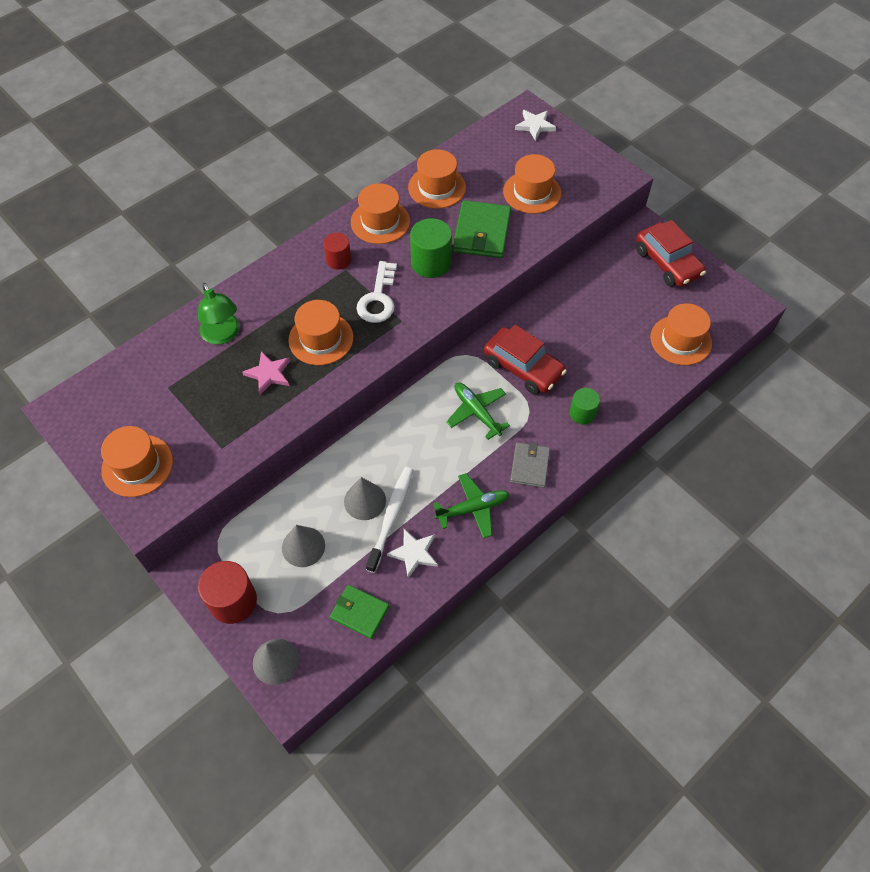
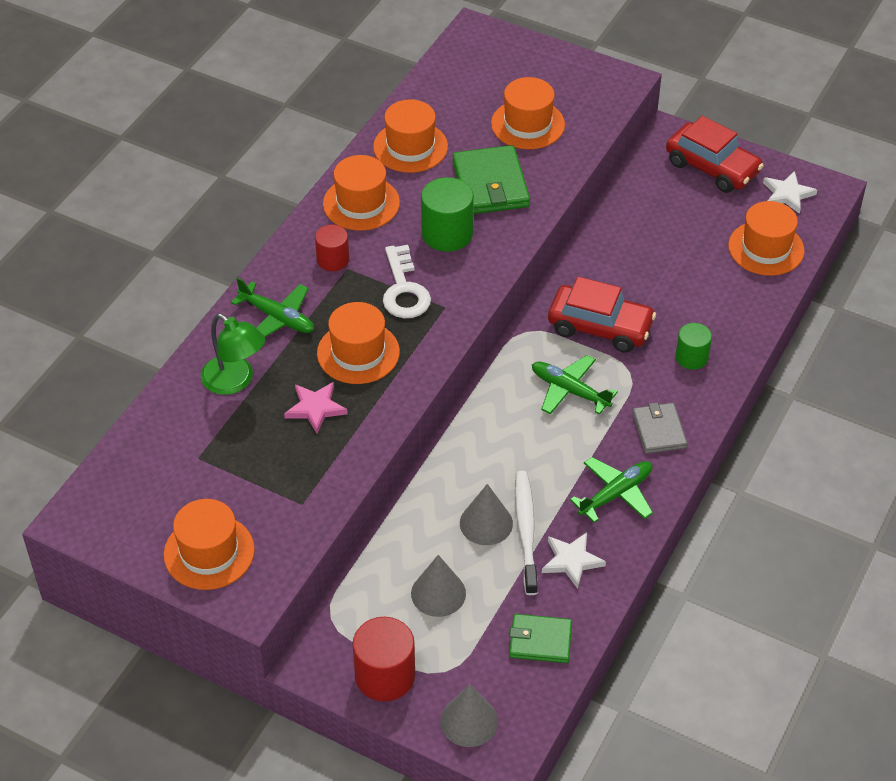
camera: 20 degrees left, 10 degrees down
white star [515,110,556,141] -> white star moved to [763,171,817,214]
none -> green plane [231,277,314,337]

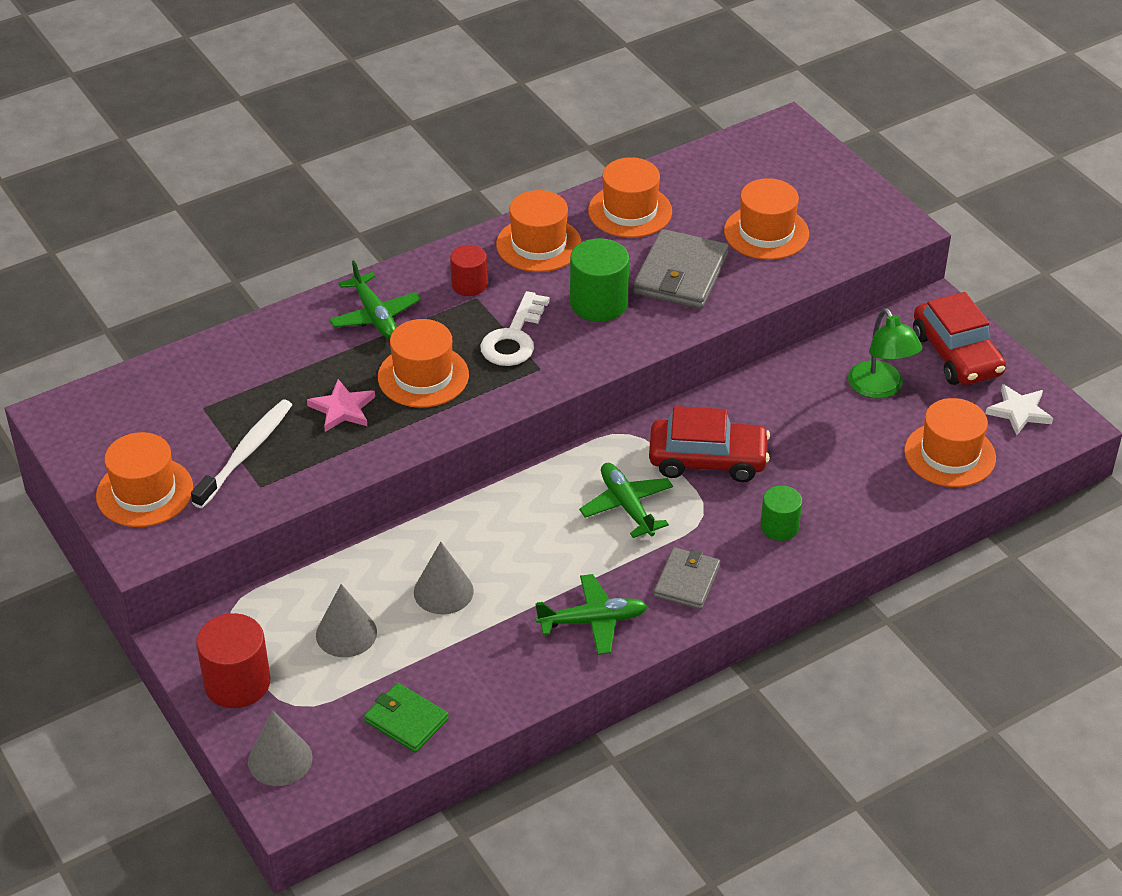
camera: 30 degrees right, 5 degrees down
green lamp [201,313,265,395] -> green lamp moved to [848,308,922,399]
green wallet [452,145,530,214] -> grey wallet [633,229,729,309]
white toothbrush [515,471,538,595] -> white toothbrush moved to [191,400,292,508]
white star [542,532,606,589] -> none
red car [548,276,656,353] -> red car turned 45 degrees counterclockwise [649,406,770,482]

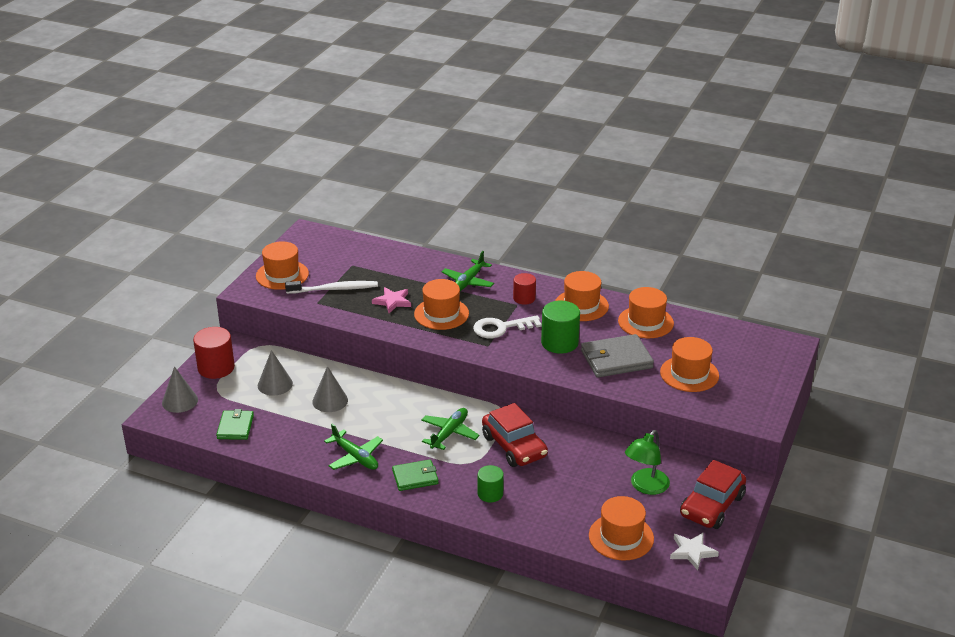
camera: 55 degrees right, 10 degrees down
grey wallet [654,547,720,609] -> green wallet [392,459,438,491]

